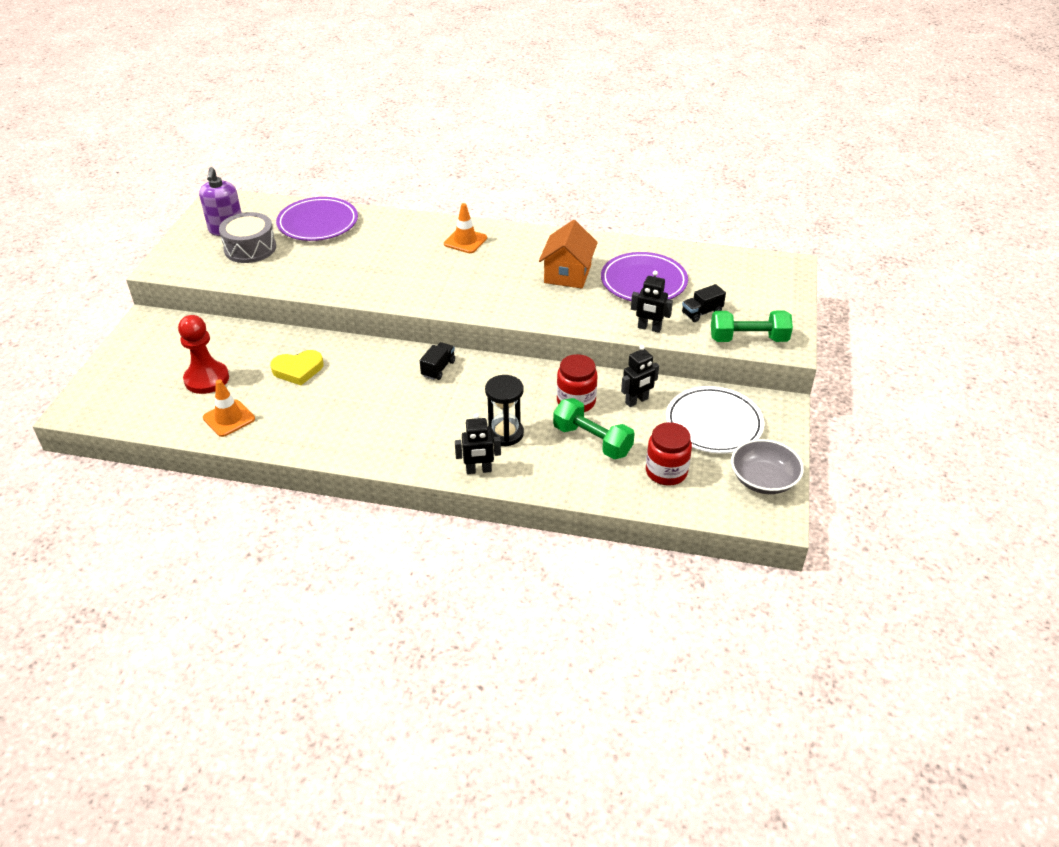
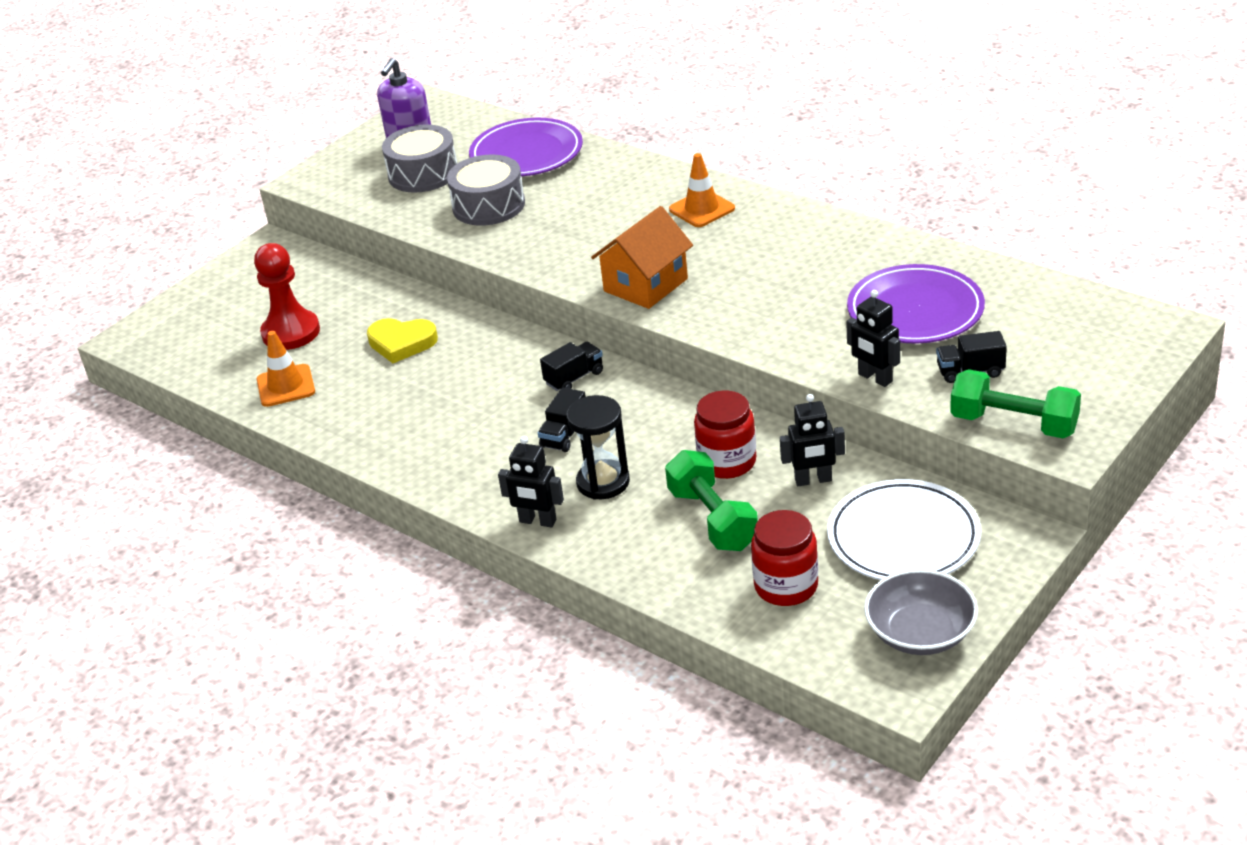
camera: 30 degrees right, 5 degrees down
orange house [539,220,598,289] -> orange house moved to [591,206,693,309]
none -> grey drum [447,155,525,226]
none -> black truck [538,388,586,452]

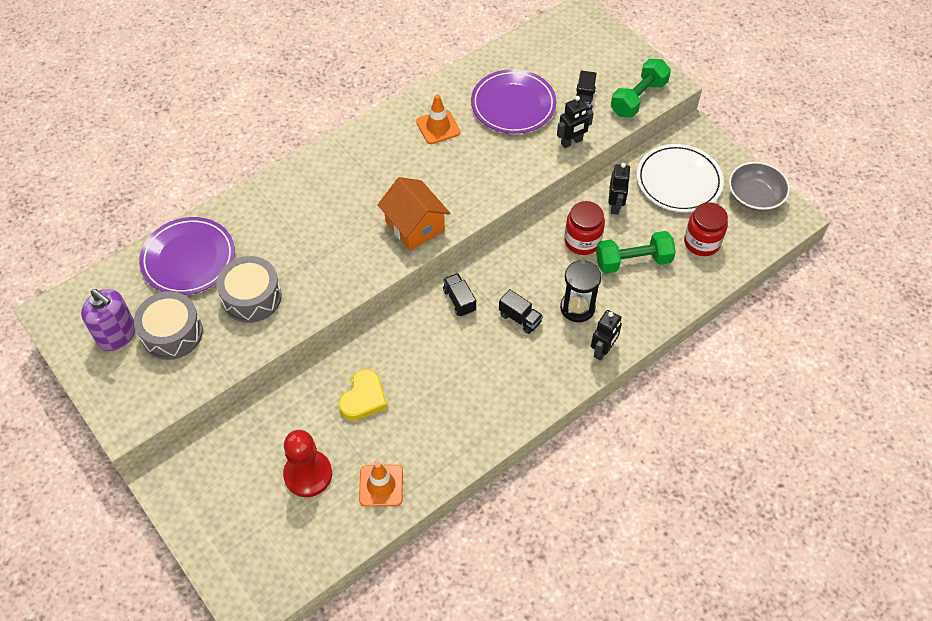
camera: 80 degrees left, 20 degrees up
orange traffic cone [669,153,735,227] -> orange traffic cone moved to [416,95,460,144]

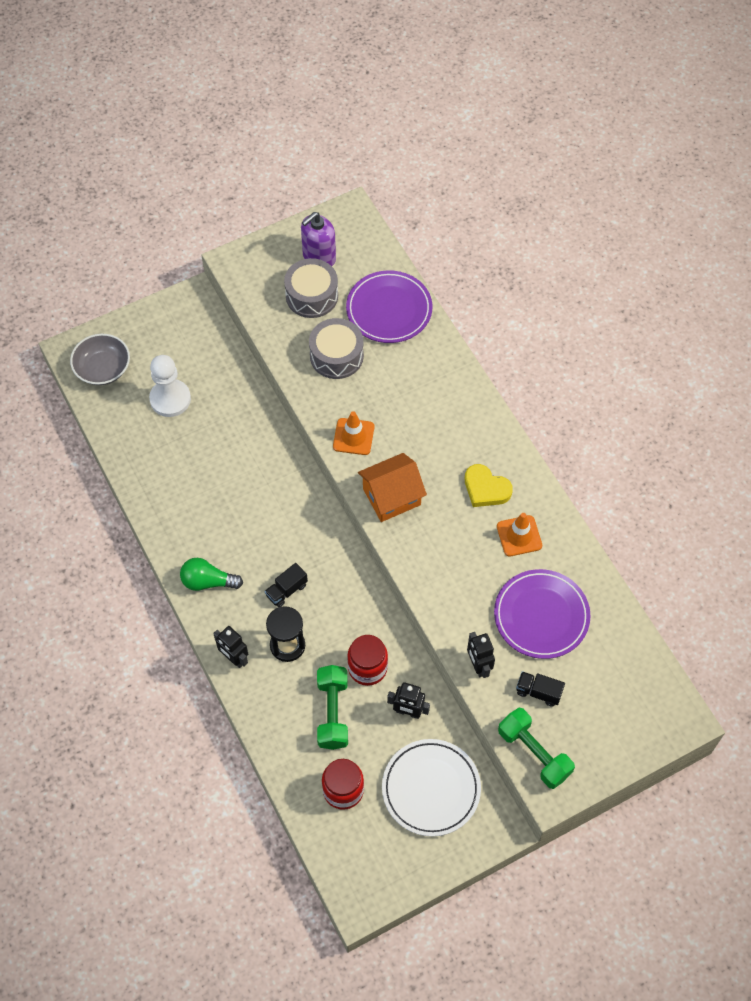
camera: 100 degrees right, 5 degrees up
red pawn [283,430,332,497] -> white pawn [149,355,191,417]
yellow heart [339,369,387,421] -> yellow heart moved to [465,464,513,507]
orange traffic cone [359,462,403,507] -> orange traffic cone moved to [333,411,374,455]
black truck [443,273,476,317] -> none
grey bowl [729,162,790,211] -> grey bowl moved to [70,334,130,385]
none -> green light bulb [180,558,243,591]

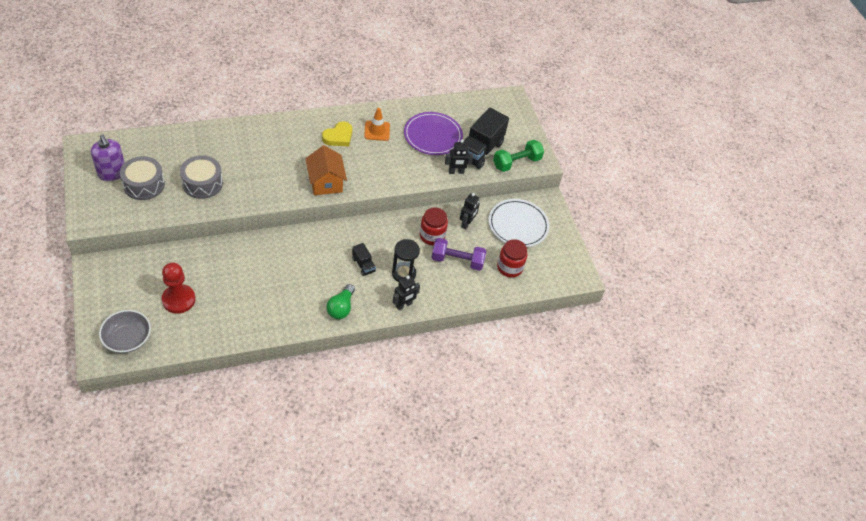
camera: 85 degrees left, 10 degrees down
white pawn [149,355,191,417] -> red pawn [162,263,195,314]
green dumbbell [317,665,348,750] -> purple dumbbell [431,238,486,271]
orange traffic cone [333,411,374,455] -> none
purple plate [346,270,432,343] -> none
black truck [516,671,565,707] -> black truck [464,107,509,169], size x2.09

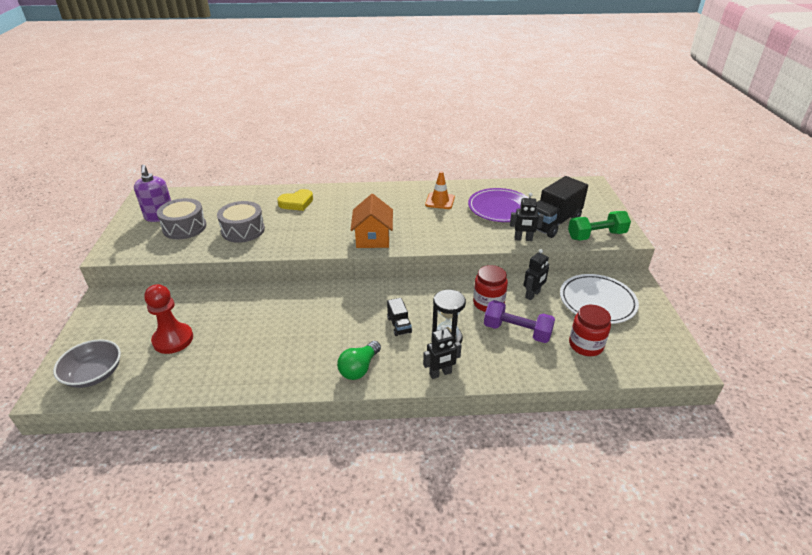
camera: 20 degrees right, 15 degrees down
yellow heart [322,122,352,146] -> yellow heart moved to [277,189,313,211]

